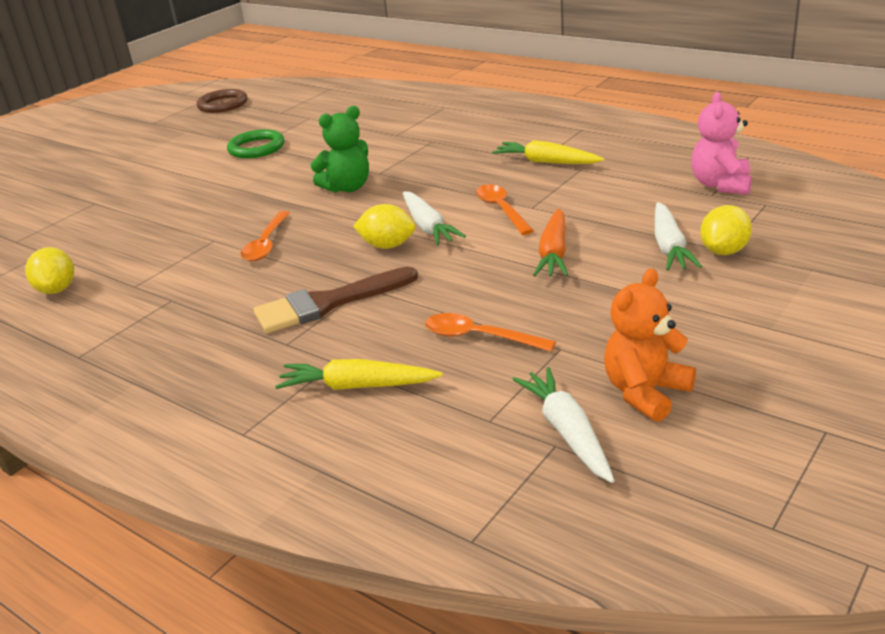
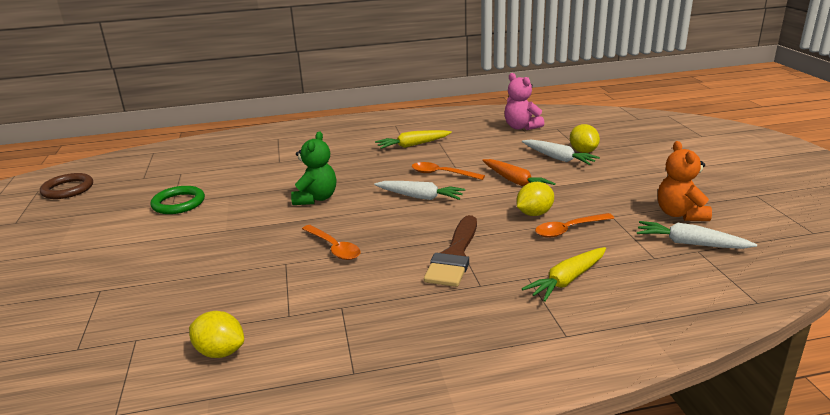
camera: 50 degrees left, 5 degrees down
yellow lemon [353,204,416,249] -> yellow lemon moved to [516,182,554,216]

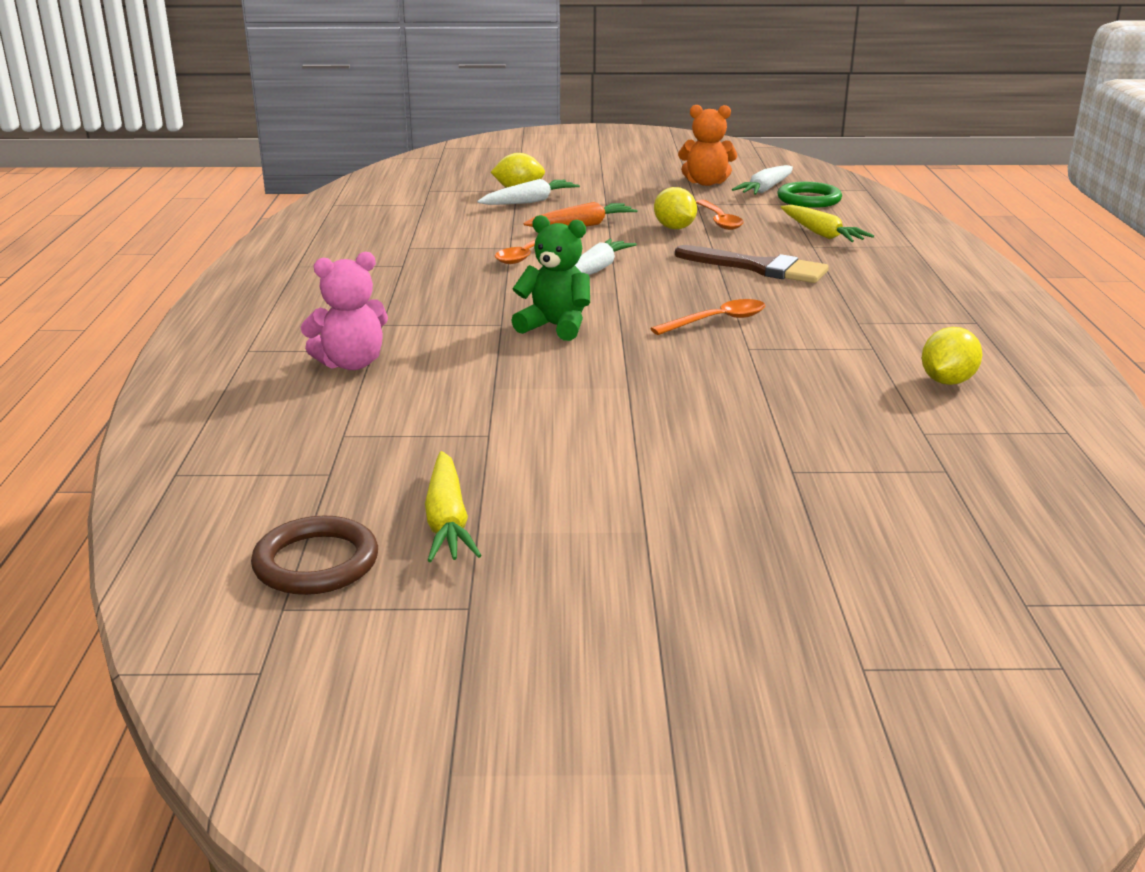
camera: 80 degrees left, 0 degrees up
green ring [150,186,205,214] -> green ring moved to [777,182,842,208]
yellow carrot [375,130,452,149] -> yellow carrot moved to [425,451,482,562]
pink teddy bear [505,73,544,130] -> pink teddy bear moved to [301,252,388,370]

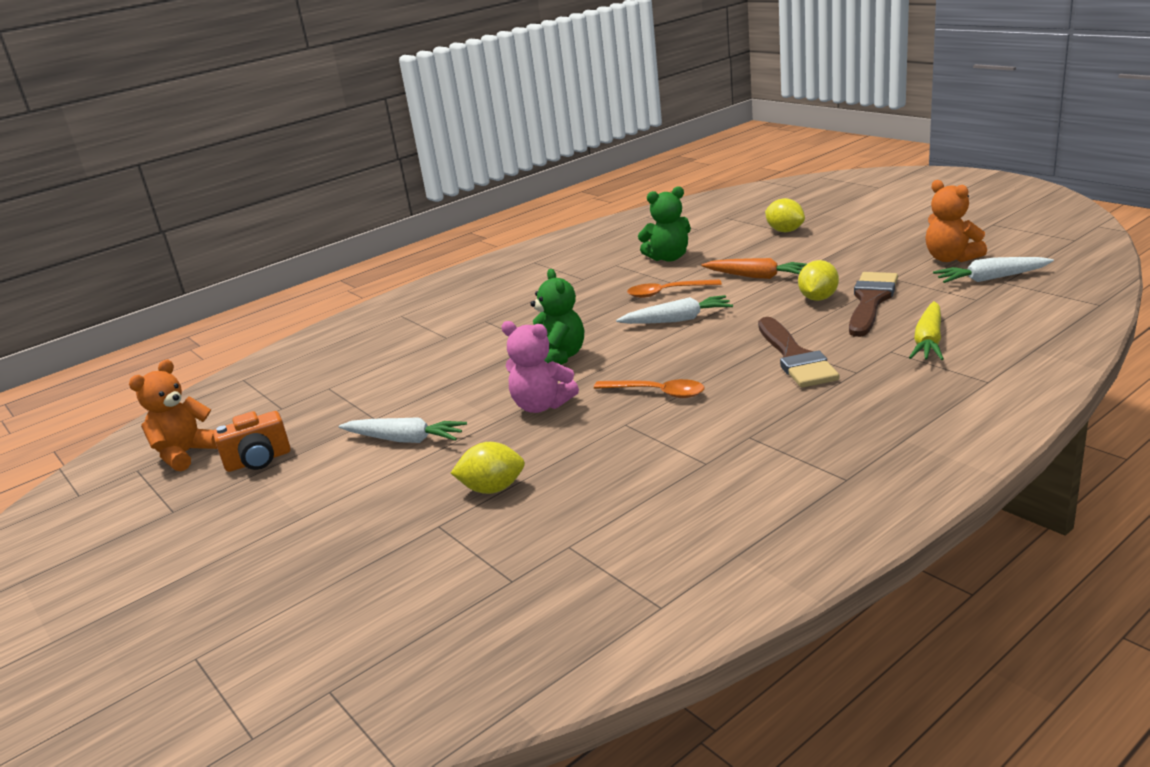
camera: 55 degrees right, 0 degrees up
brown ring [251,516,378,595] -> orange teddy bear [129,359,217,471]
pink teddy bear [301,252,388,370] -> pink teddy bear moved to [501,321,579,413]
yellow carrot [425,451,482,562] -> orange camera [213,411,291,472]
white carrot [477,179,580,205] -> white carrot moved to [339,417,467,443]
orange spoon [696,200,744,230] -> brown brush [849,272,898,337]
green ring [777,182,842,208] -> none
yellow lemon [922,327,982,385] -> yellow lemon moved to [451,442,525,494]
none -> green teddy bear [638,186,691,262]

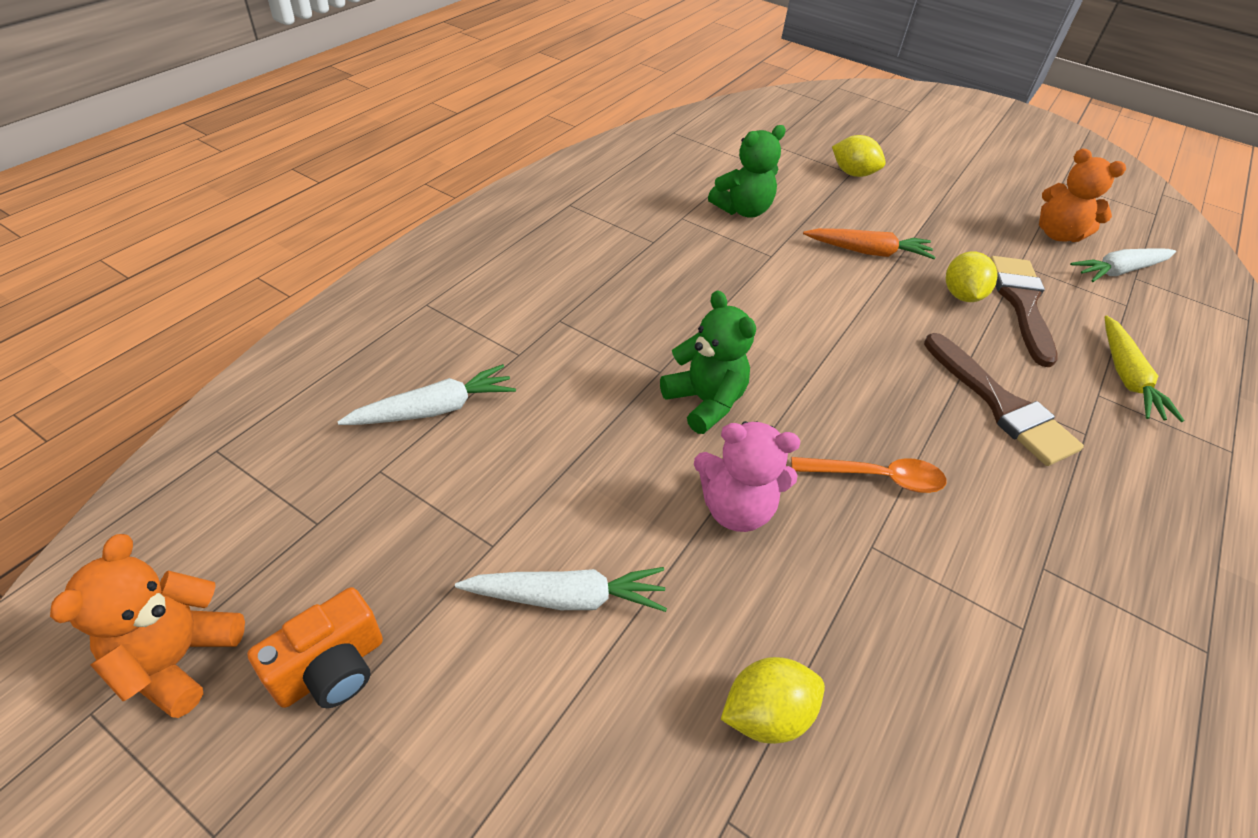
camera: 25 degrees left, 20 degrees up
white carrot [616,295,733,324] -> white carrot moved to [338,364,516,425]
orange spoon [627,279,722,298] -> none

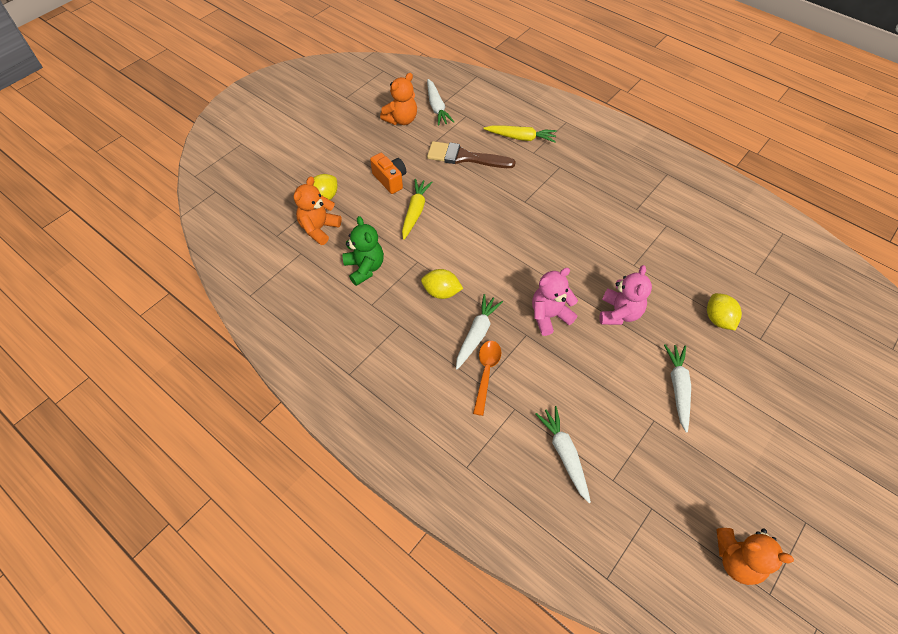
camera: 80 degrees left, 10 degrees up
orange camera [247,587,383,708] -> orange camera moved to [370,153,407,194]
green teddy bear [660,290,756,434] -> pink teddy bear [532,268,578,336]
orange spoon [791,457,947,493] -> orange spoon moved to [473,341,501,416]
orange carrot [803,228,935,259] -> yellow carrot [402,179,433,240]
brown brush [924,333,1084,466] -> none
yellow lemon [946,251,998,302] -> yellow lemon moved to [421,269,463,299]
none -> orange teddy bear [293,176,342,245]
none -> white carrot [456,294,503,369]

